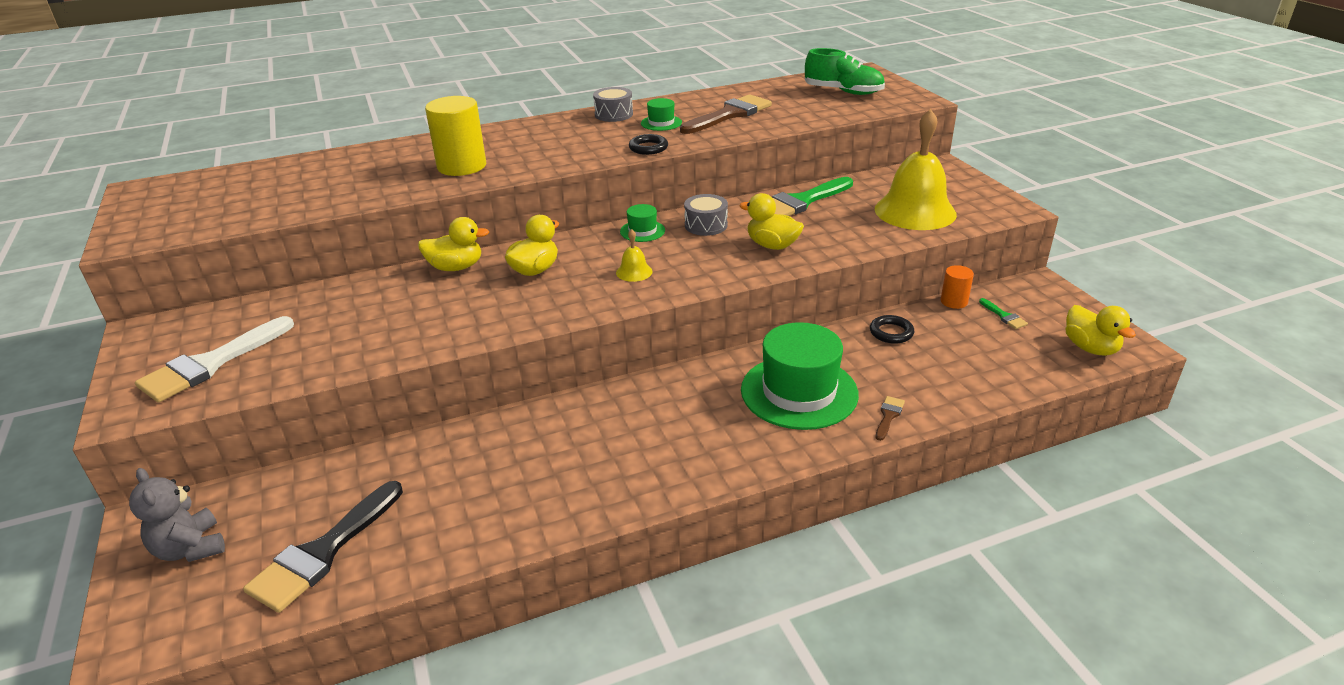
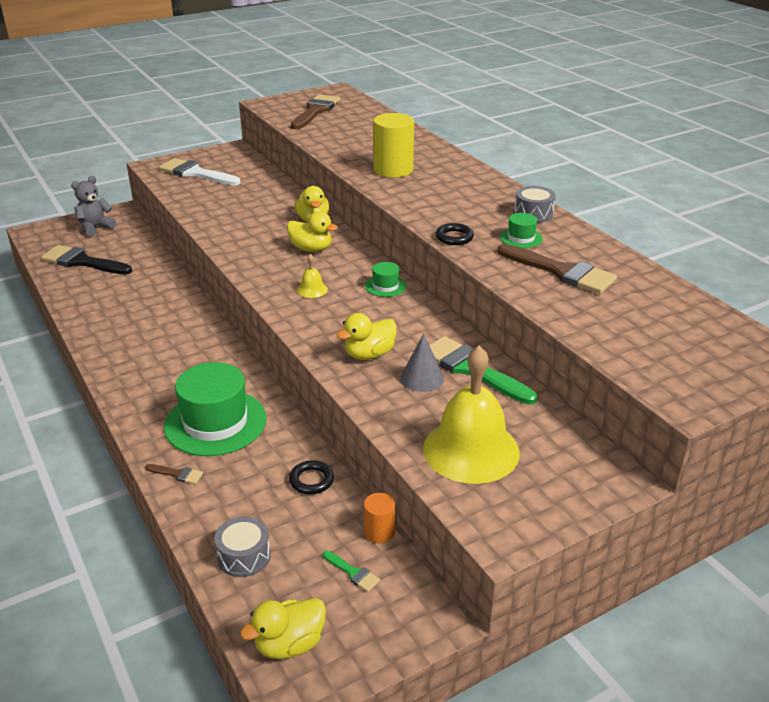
camera: 80 degrees right, 0 degrees up
grey drum [684,194,728,236] -> grey drum moved to [214,516,271,577]
yellow duck [740,193,804,250] -> yellow duck turned 150 degrees counterclockwise [337,313,397,360]
green shoe [805,48,885,95] -> none
green brush [979,298,1028,329] -> green brush turned 105 degrees counterclockwise [323,551,380,592]
none -> brown brush [291,94,340,129]
none -> grey cone [400,334,444,392]

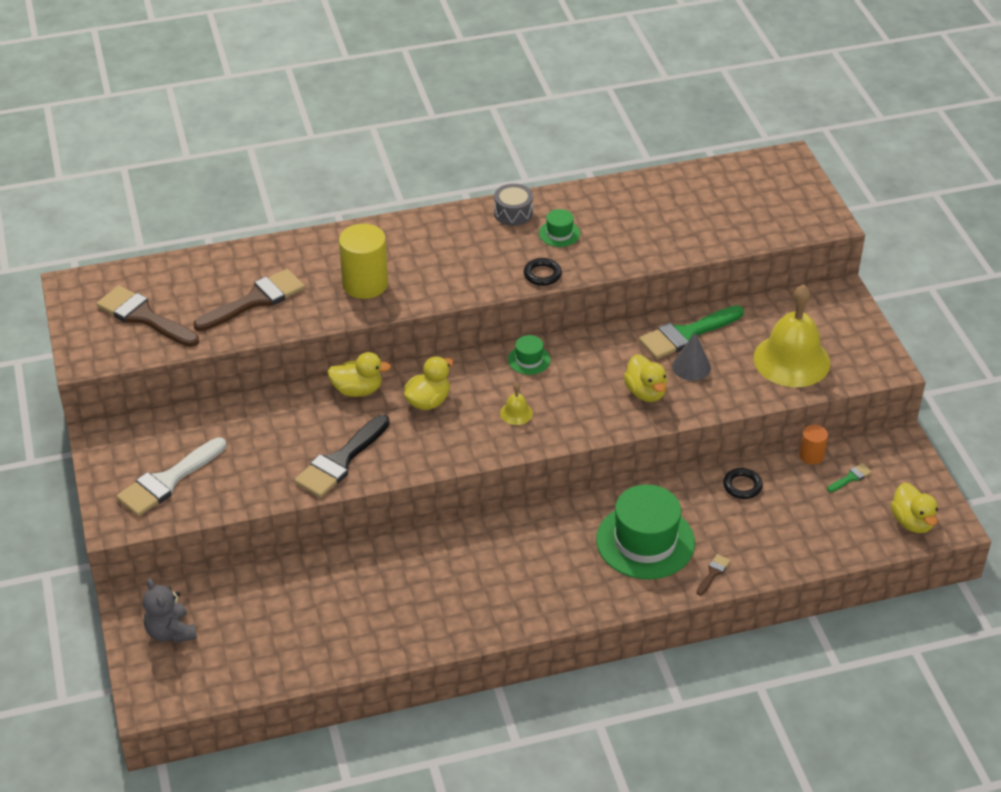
camera: 75 degrees left, 10 degrees up
black brush [41,245,132,275] -> black brush moved to [294,415,390,498]
grey drum [214,516,271,577] -> none
brown brush [498,244,617,294] -> brown brush moved to [193,269,305,331]

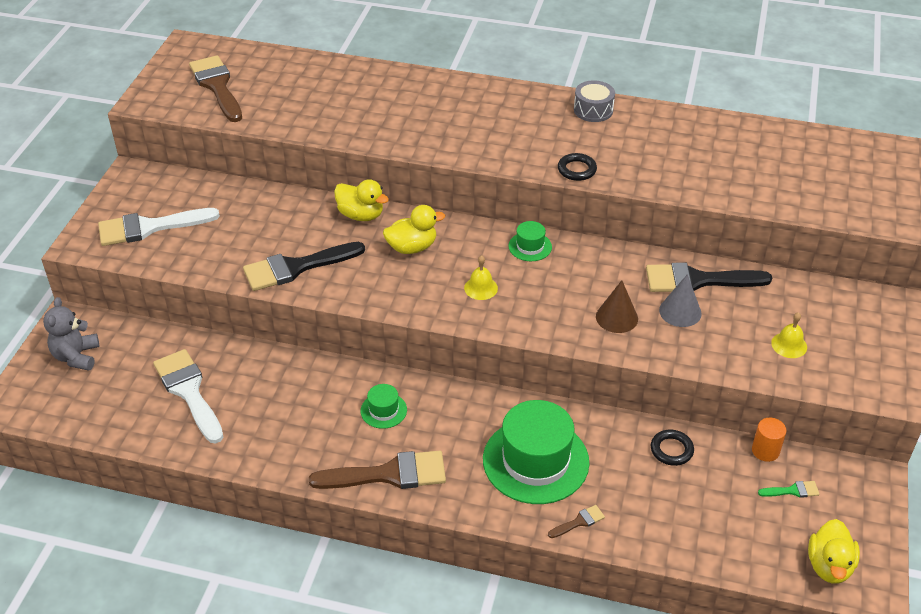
camera: 30 degrees right, 0 degrees up
brown brush [193,269,305,331] -> brown brush moved to [309,451,446,489]
yellow cylinder [339,224,388,299] -> none
green hat [539,209,580,247] -> green hat moved to [361,384,407,429]
yellow duck [624,354,667,402] -> brown cone [596,280,638,333]
green brush [639,305,744,359] -> black brush [646,263,772,292]
yellow bell [754,284,830,387] -> yellow bell [771,312,807,358], size x0.41
none -> white brush [153,349,223,443]

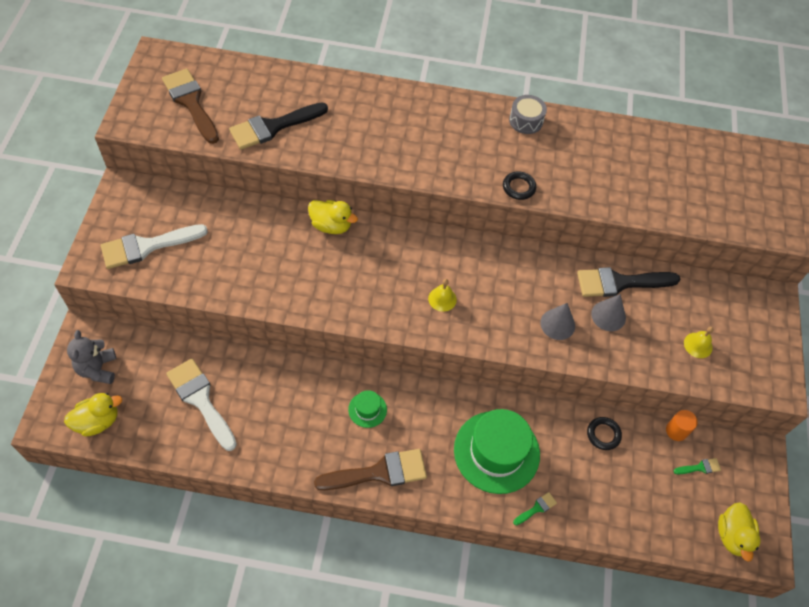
camera: 10 degrees left, 15 degrees up
black brush [243,242,365,291] -> black brush moved to [229,102,328,150]
yellow duck [383,205,445,254] -> yellow duck moved to [64,393,122,437]
green hat [508,221,552,261] -> none
brown brush [548,505,605,538] -> green brush [513,492,557,526]
brown cone [596,280,638,333] -> grey cone [540,303,575,340]

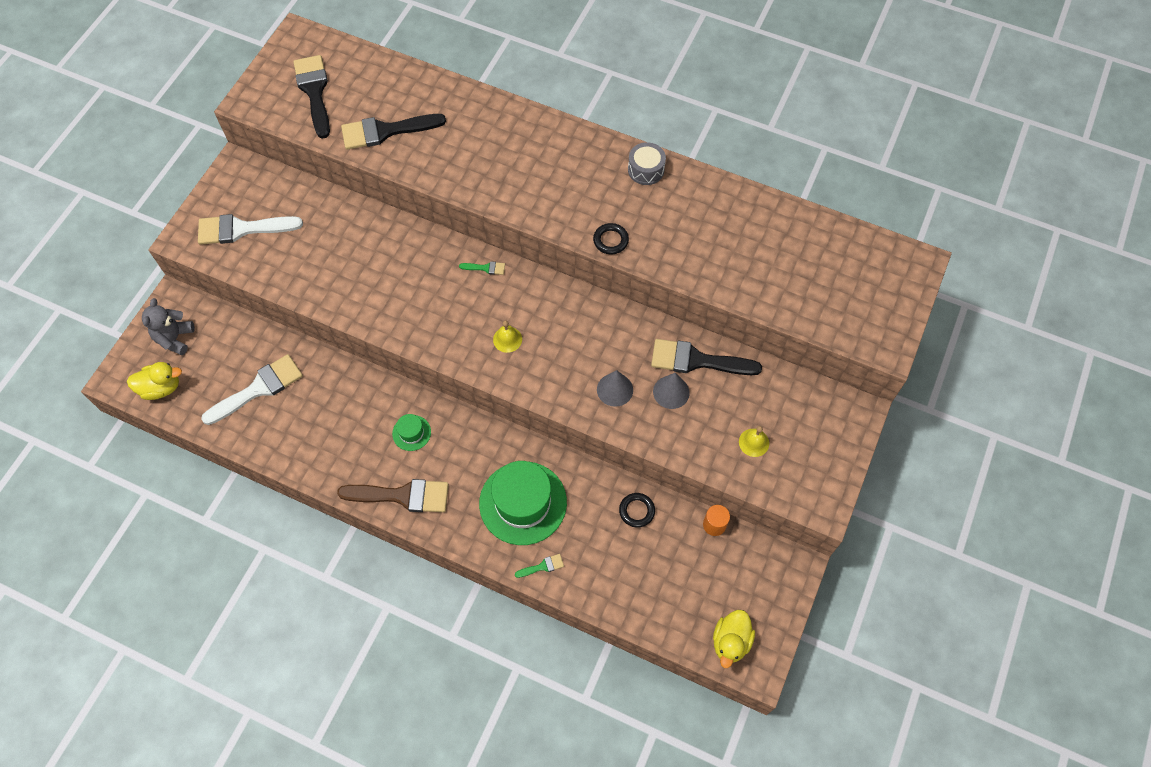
camera: 20 degrees right, 5 degrees up
brown brush [162,69,219,144] -> black brush [293,55,330,139]
white brush [166,359,237,451] -> white brush turned 75 degrees clockwise [201,354,303,425]
yellow duck [308,200,358,234] -> none
green brush [674,458,721,475] -> green brush moved to [459,261,505,275]

